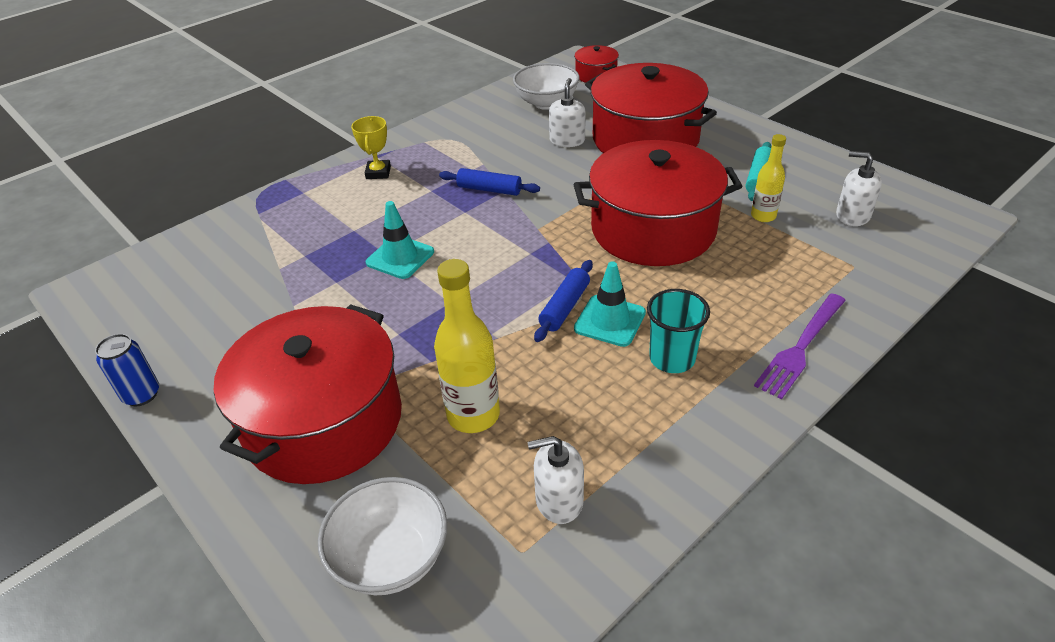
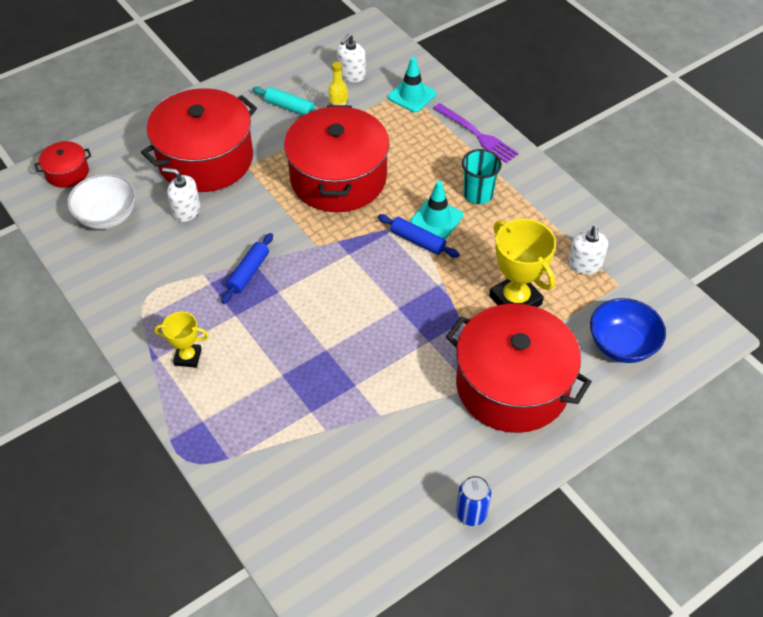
camera: 85 degrees left, 10 degrees up
white bowl [318,477,447,595] -> blue bowl [590,298,666,363]
turquoise traffic cone [366,201,434,279] -> turquoise traffic cone moved to [388,57,436,112]
yellow bottle [434,259,500,433] -> yellow trophy [489,219,556,307]

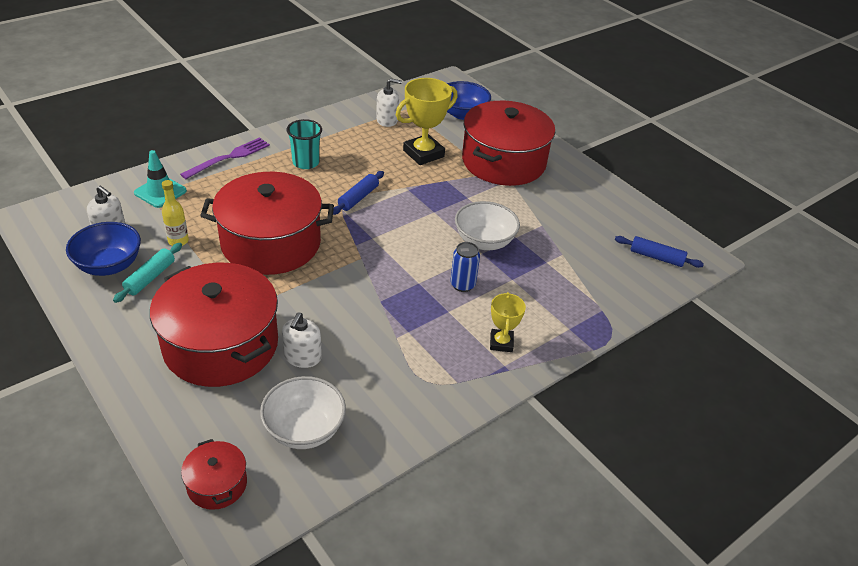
camera: 95 degrees left, 10 degrees down
blue rolling pin [221,233,273,304] -> blue rolling pin moved to [615,236,704,268]
turquoise traffic cone [410,181,463,239] -> none
blue can [456,475,491,526] -> blue can moved to [450,242,480,292]
none -> blue bowl [66,222,141,276]
none -> white bowl [455,201,520,250]

